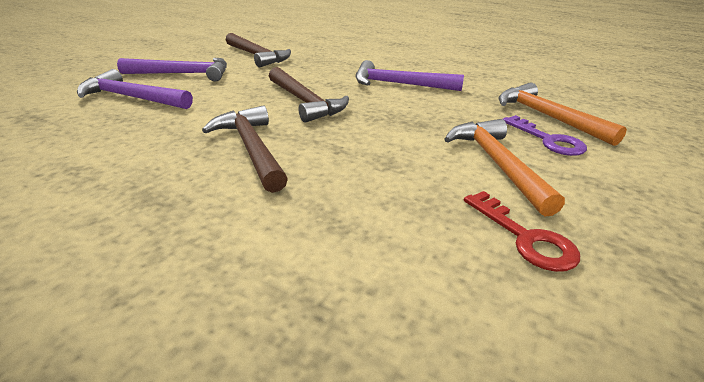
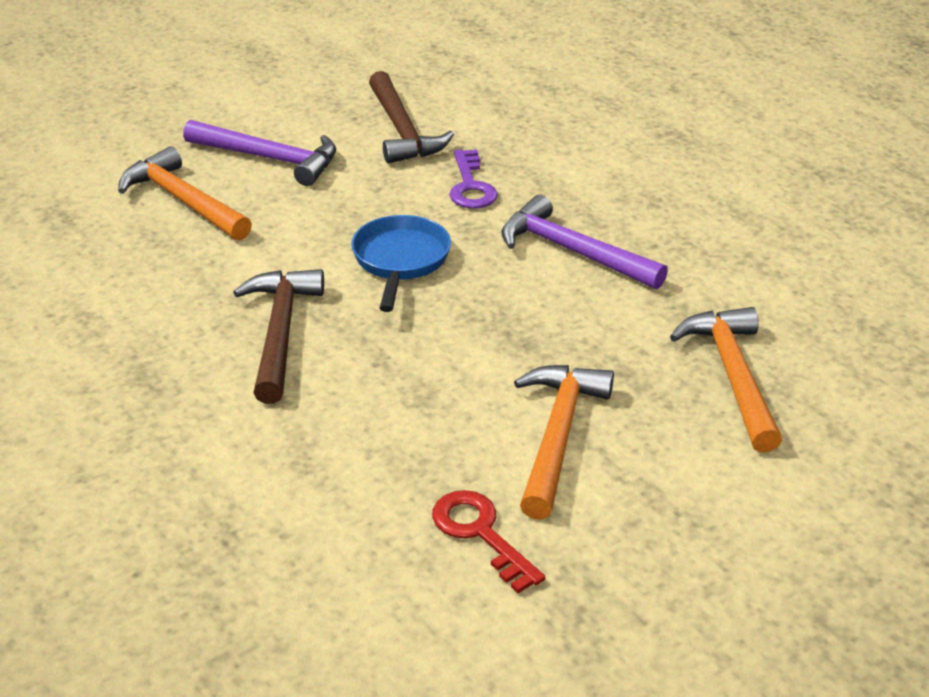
camera: 25 degrees right, 5 degrees up
purple hammer [77,69,193,109] -> orange hammer [118,146,252,241]
brown hammer [269,67,349,122] -> blue pan [351,215,451,312]
red key [464,191,580,272] -> red key turned 150 degrees clockwise [432,490,545,593]
purple key [503,115,587,156] -> purple key moved to [449,149,498,208]

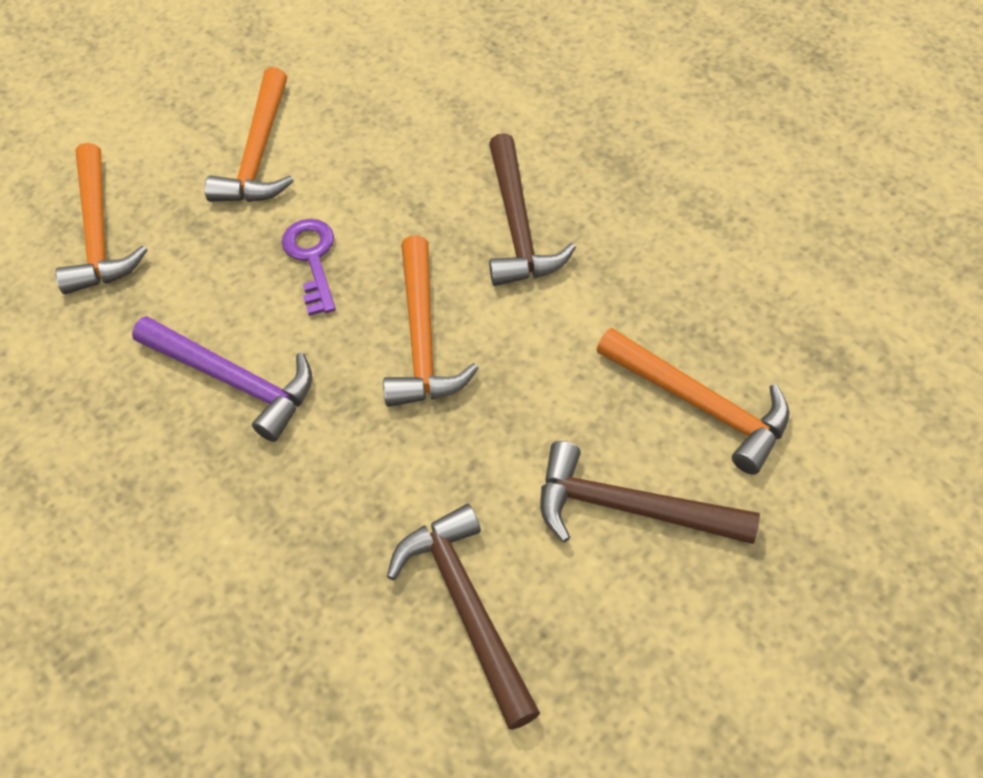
camera: 175 degrees right, 20 degrees up
purple hammer [183,120,336,186] -> brown hammer [540,441,760,544]
blue pan [351,215,451,312] -> orange hammer [383,235,478,407]
red key [432,490,545,593] -> none
purple key [449,149,498,208] -> purple key moved to [282,219,336,316]

